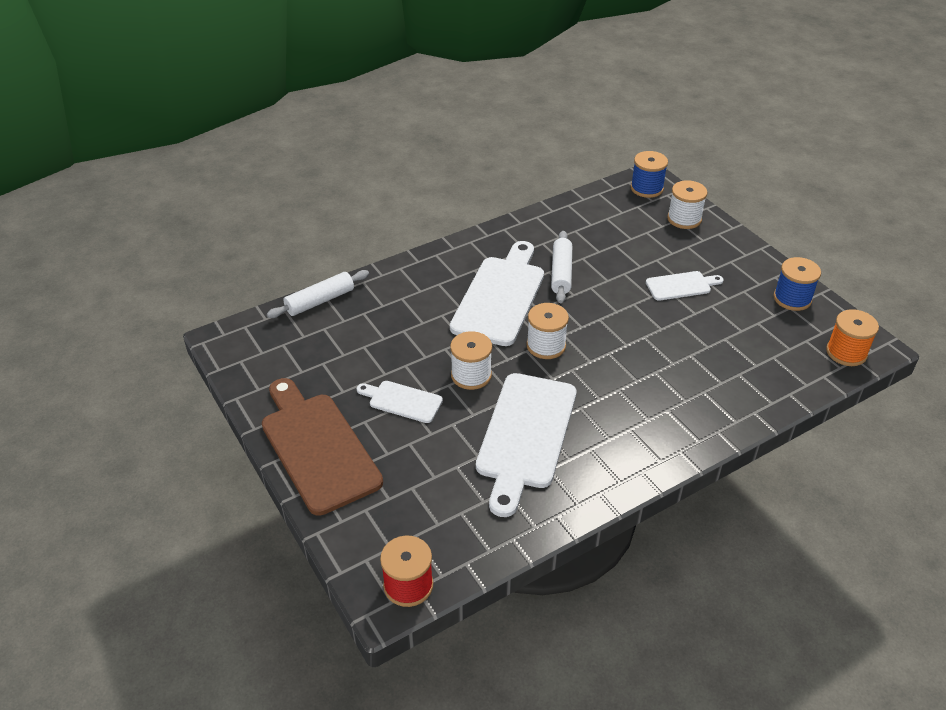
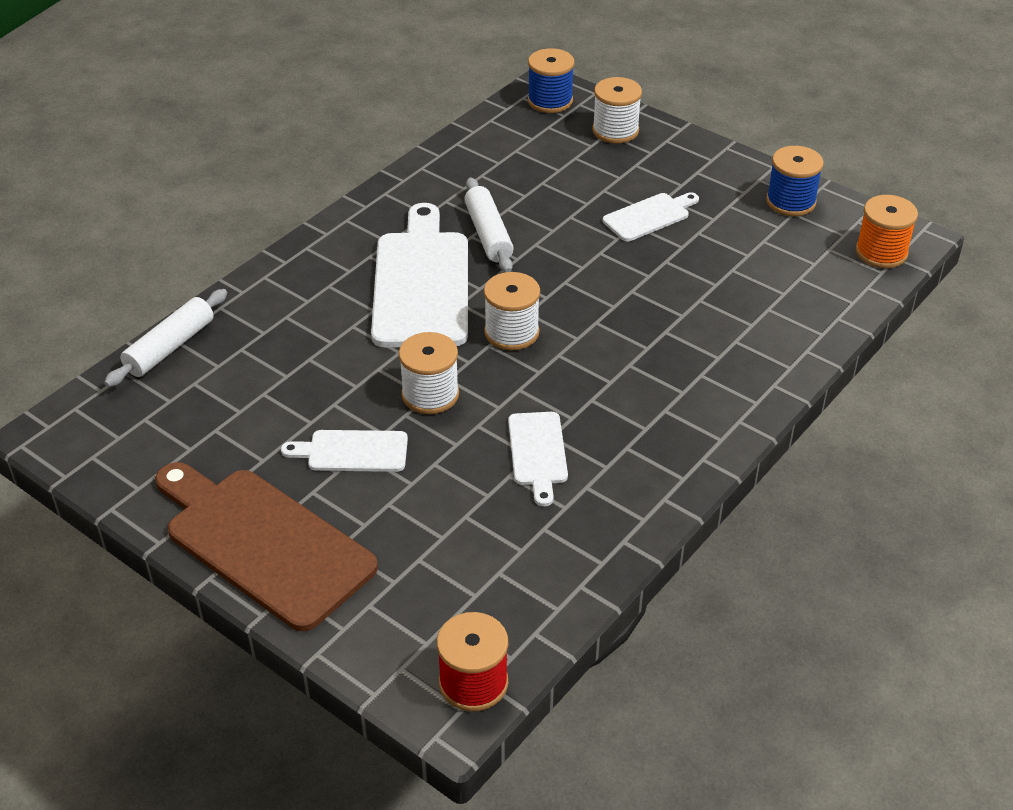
camera: 20 degrees left, 0 degrees up
white cutting board [476,373,576,517] -> white cutting board [508,412,568,506], size x0.50

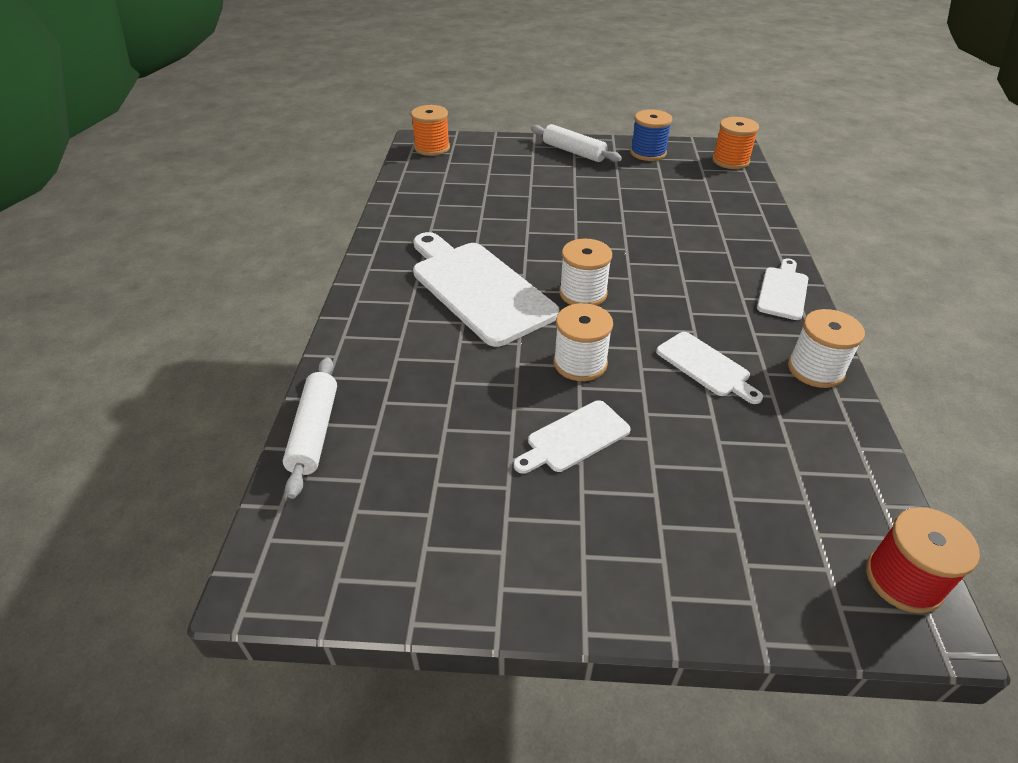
camera: 35 degrees left, 0 degrees up
brown cutting board [155,462,378,631] -> none
white rolling pin [464,178,514,272] -> white rolling pin moved to [531,124,622,162]
blue spool [528,48,574,113] -> orange spool [411,105,450,156]
white spool [592,77,642,144] -> white spool moved to [788,309,865,388]
white cutting board [603,192,699,241] -> white cutting board moved to [757,258,808,320]

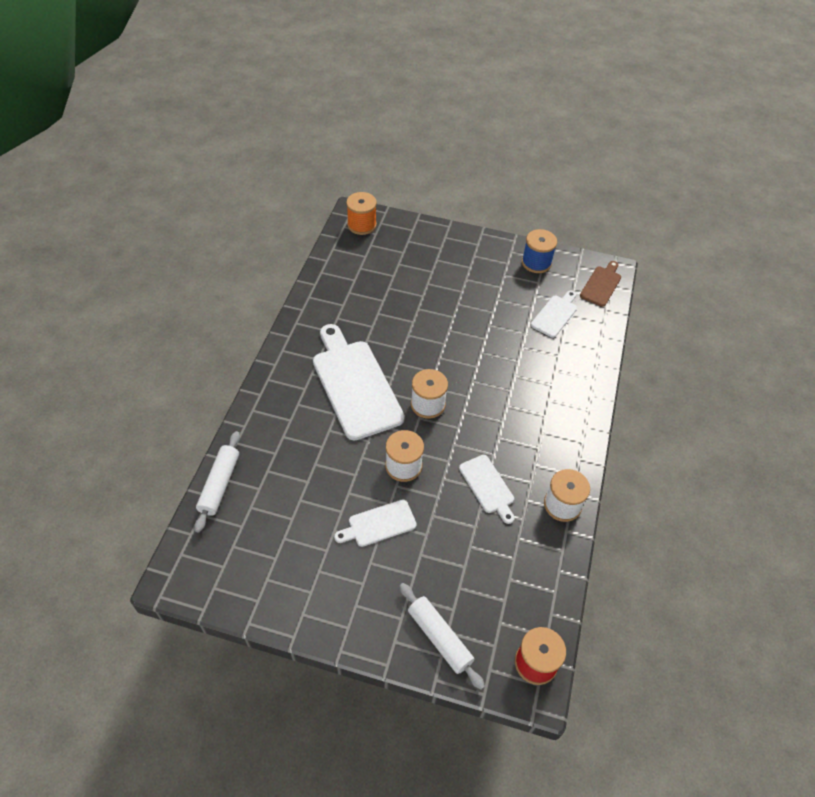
camera: 10 degrees right, 10 degrees up
white rolling pin [531,124,622,162] -> white rolling pin moved to [400,583,485,690]
orange spool [712,117,759,169] -> brown cutting board [580,261,621,307]
white cutting board [757,258,808,320] -> white cutting board moved to [531,291,577,338]

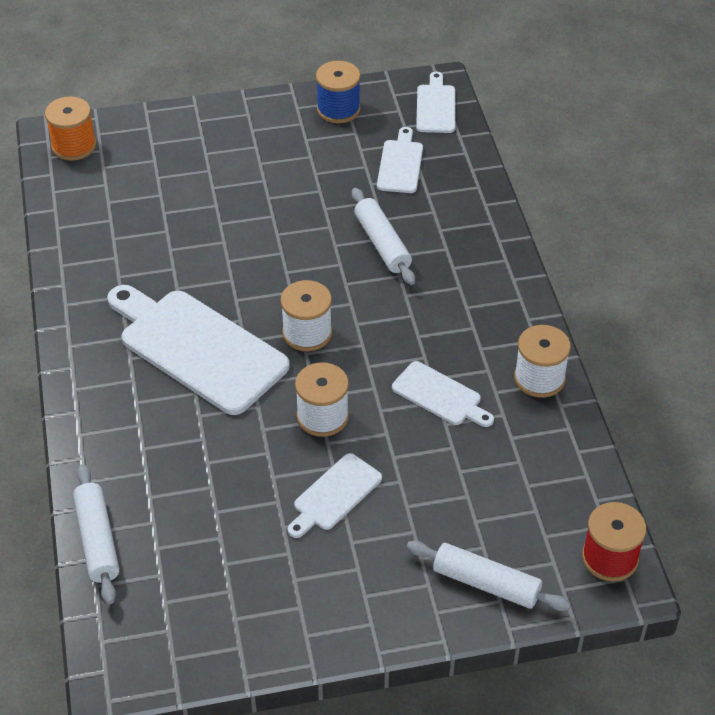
camera: 25 degrees left, 5 degrees down
brown cutting board [580,261,621,307] -> white cutting board [416,72,455,133]
none -> white rolling pin [352,188,415,285]

